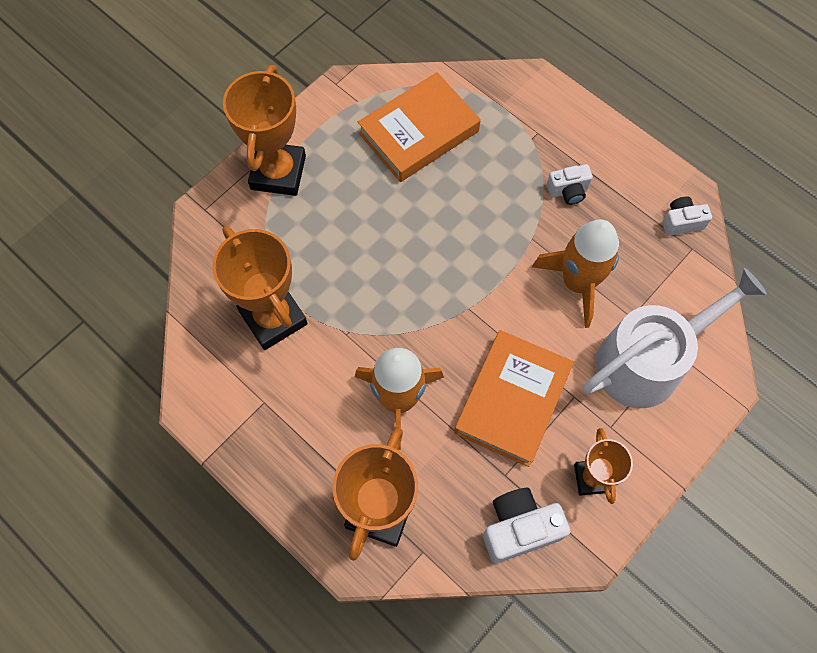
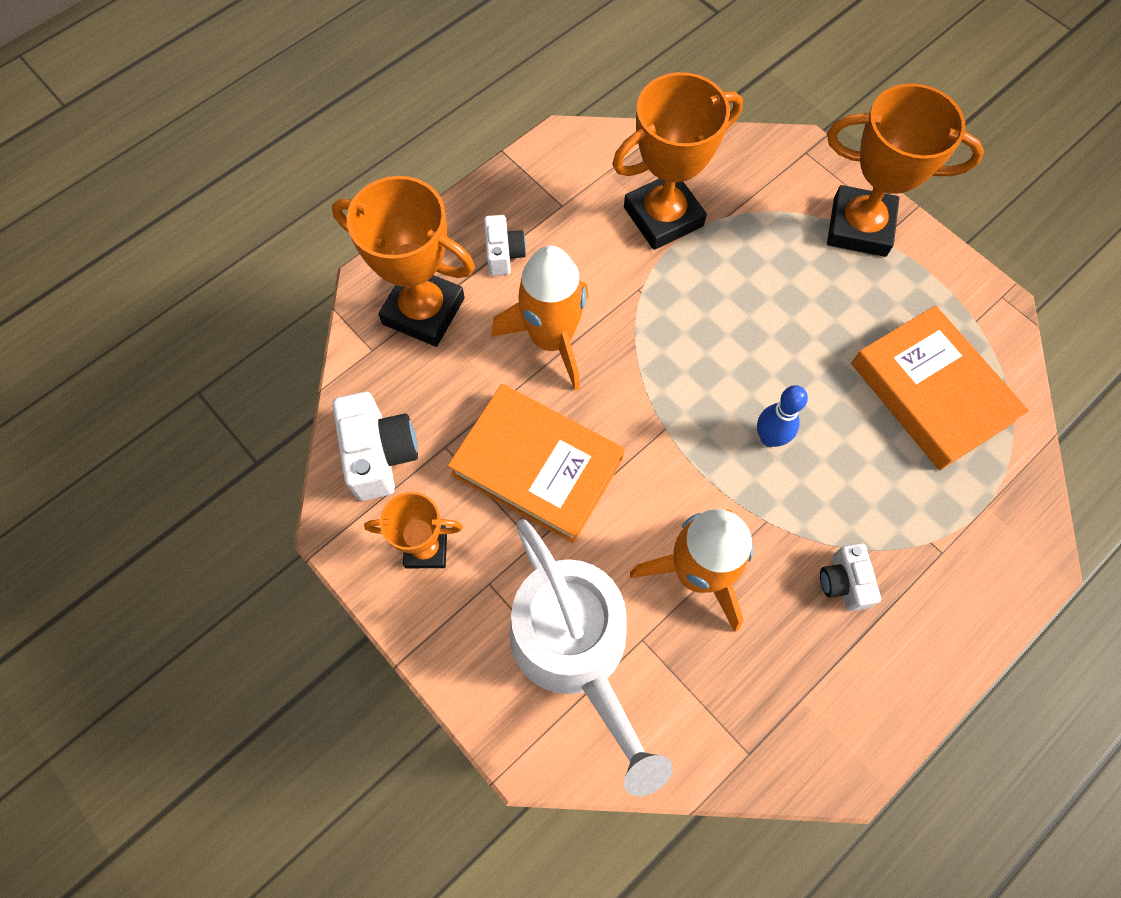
camera: 95 degrees right, 0 degrees up
white camera [662,196,712,236] -> white camera moved to [484,215,526,276]
none -> blue bowling pin [757,385,808,447]

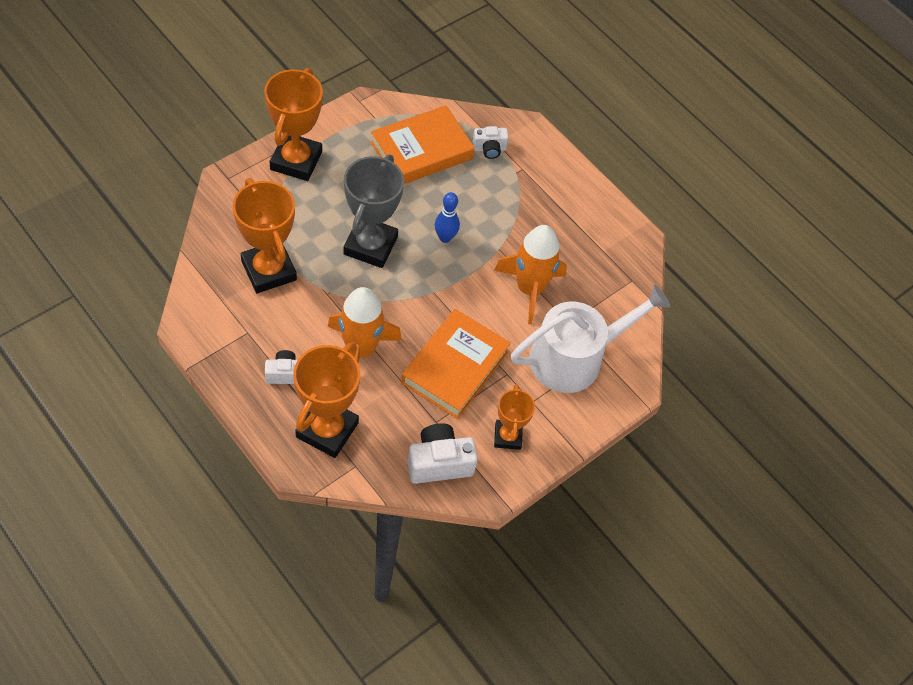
camera: 95 degrees left, 10 degrees down
white camera [820,543,881,611] -> white camera moved to [472,126,509,159]
none -> grey trophy [344,154,404,268]

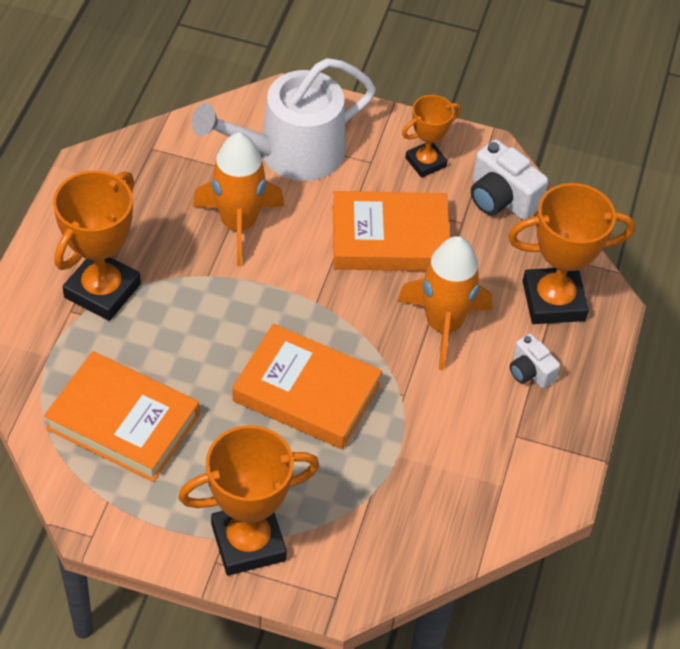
camera: 120 degrees left, 5 degrees down
orange trophy [233,178,297,293] -> orange trophy moved to [53,171,141,321]
grey trophy [344,154,404,268] -> orange book [233,324,382,449]
blue bowling pin [435,192,460,243] -> none
white camera [472,126,509,159] -> none
white watering can [511,285,670,393] -> white watering can turned 60 degrees counterclockwise [192,58,376,181]

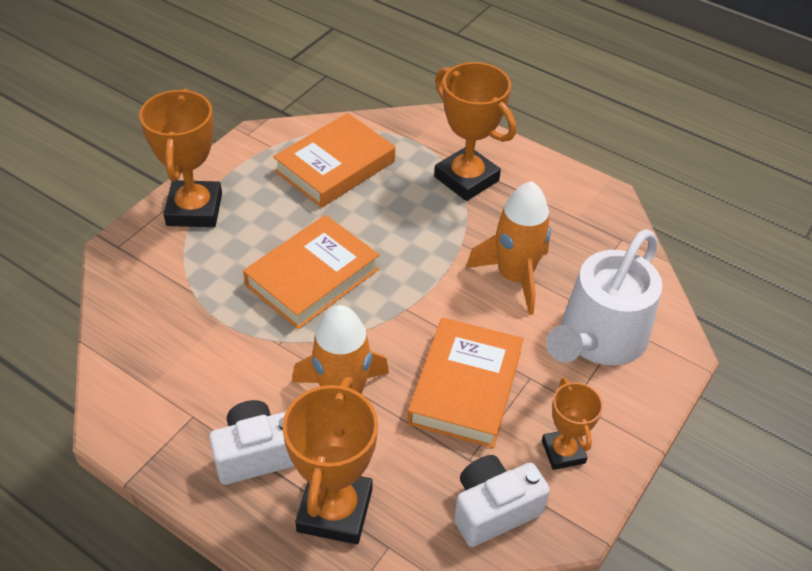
camera: 110 degrees right, 5 degrees down
white watering can [192,58,376,181] -> white watering can turned 135 degrees counterclockwise [546,229,662,365]
white camera [510,334,560,388] -> white camera [209,400,294,485], size x1.64

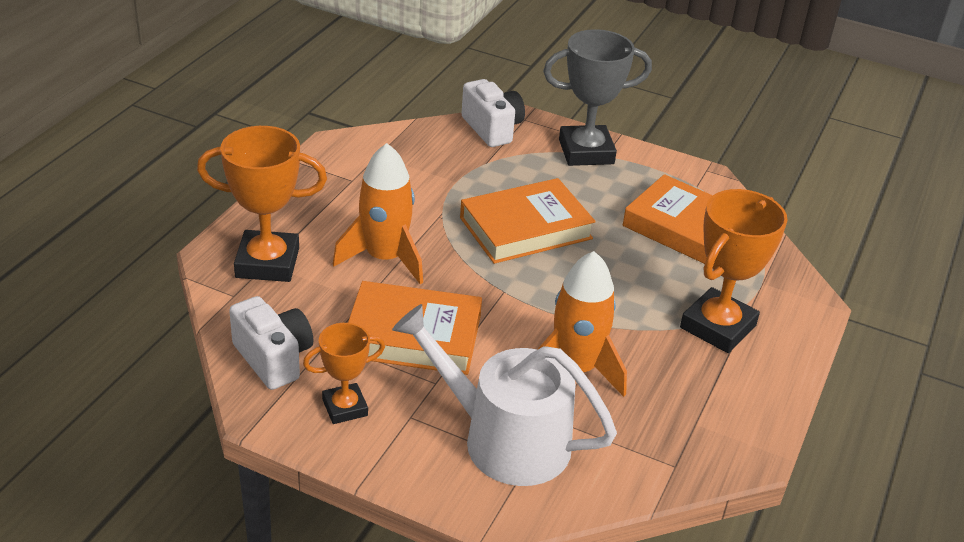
camera: 80 degrees right, 10 degrees down
orange trophy [139,88,222,227] -> grey trophy [543,29,652,166]
white camera [209,400,294,485] -> white camera moved to [462,79,525,147]
orange book [243,215,379,329] -> orange book turned 60 degrees counterclockwise [460,178,596,264]

